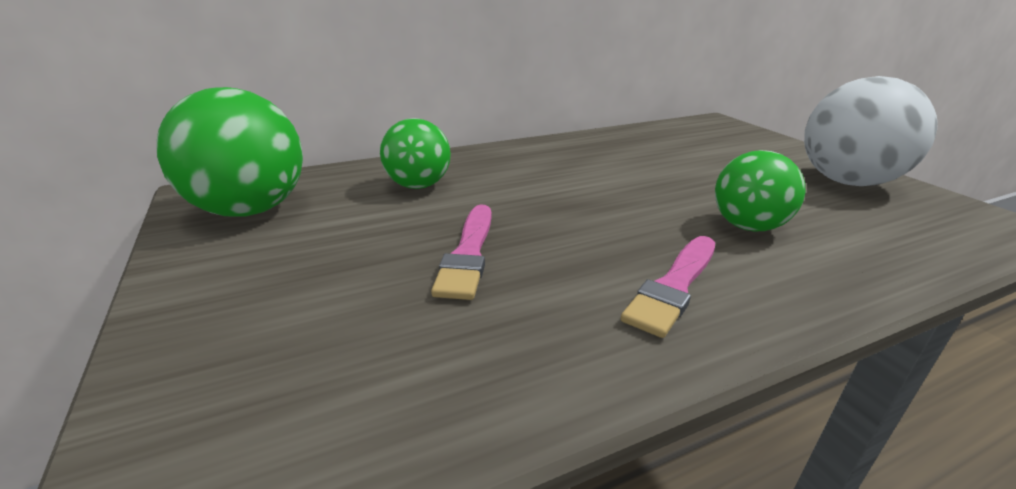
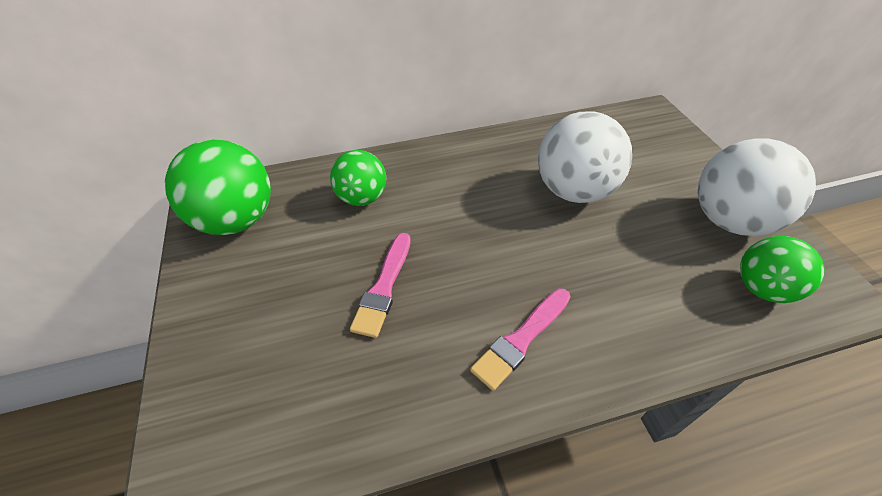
camera: 10 degrees right, 20 degrees up
green ball [715,150,805,231] -> green ball moved to [740,236,824,303]
none -> white ball [538,111,632,203]

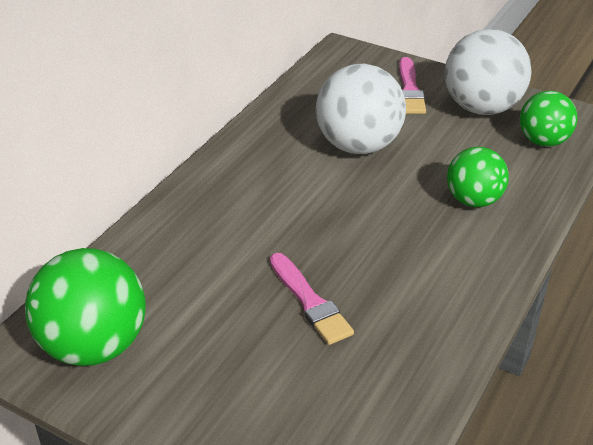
camera: 45 degrees left, 10 degrees down
green ball [330,150,386,206] -> green ball moved to [447,147,509,207]
pink brush [470,289,571,391] -> pink brush moved to [399,57,426,114]

